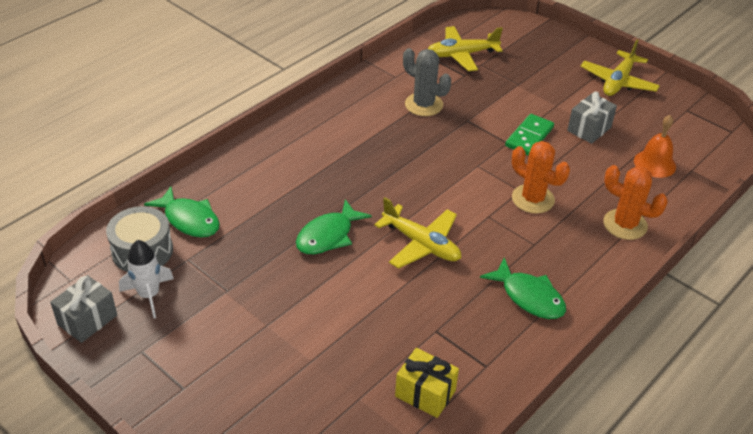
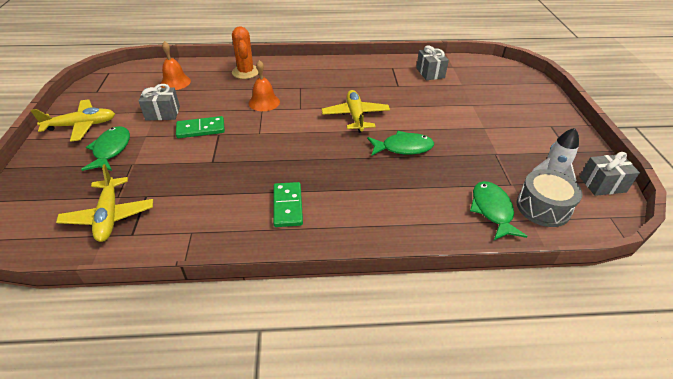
camera: 135 degrees left, 0 degrees up
yellow gift [395,348,459,418] -> grey gift [416,45,449,80]
grey cactus [403,48,451,116] -> none
yellow plane [428,26,503,71] -> yellow plane turned 45 degrees clockwise [56,164,153,242]
green fish [480,257,566,319] -> green fish moved to [81,126,130,171]
orange cactus [512,141,570,214] -> orange bell [249,60,280,111]
none -> green domino [273,182,303,227]

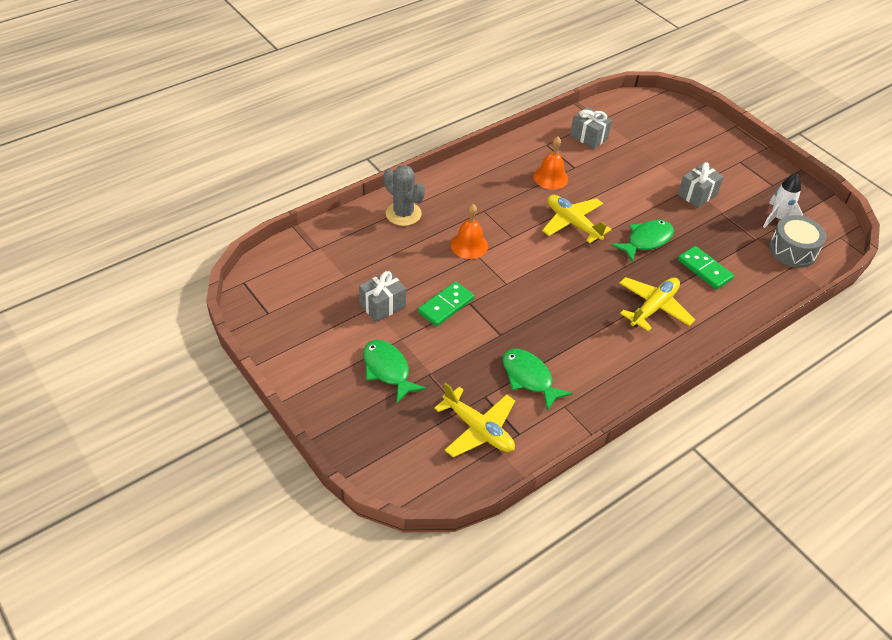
camera: 35 degrees left, 5 degrees up
yellow plane [30,99,115,142] -> yellow plane moved to [619,277,695,332]
orange bell [160,41,191,90] -> orange bell moved to [534,136,568,190]
orange cactus [232,26,259,79] -> grey cactus [384,165,425,226]
green domino [273,182,303,227] -> green domino moved to [678,246,734,290]
green fish [470,181,528,240] -> green fish moved to [502,349,573,411]
grey gift [580,152,640,196] -> grey gift moved to [678,162,724,208]

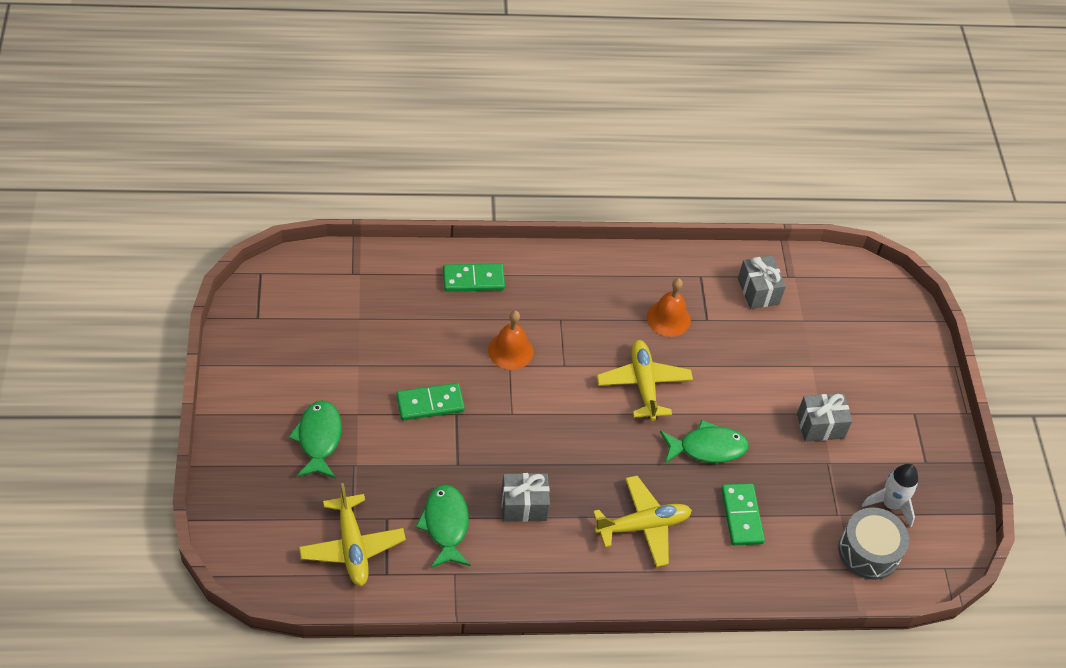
camera: 30 degrees right, 5 degrees up
grey gift [359,271,406,322] -> grey gift moved to [501,473,550,522]
grey cactus [384,165,425,226] -> green domino [443,263,505,292]

